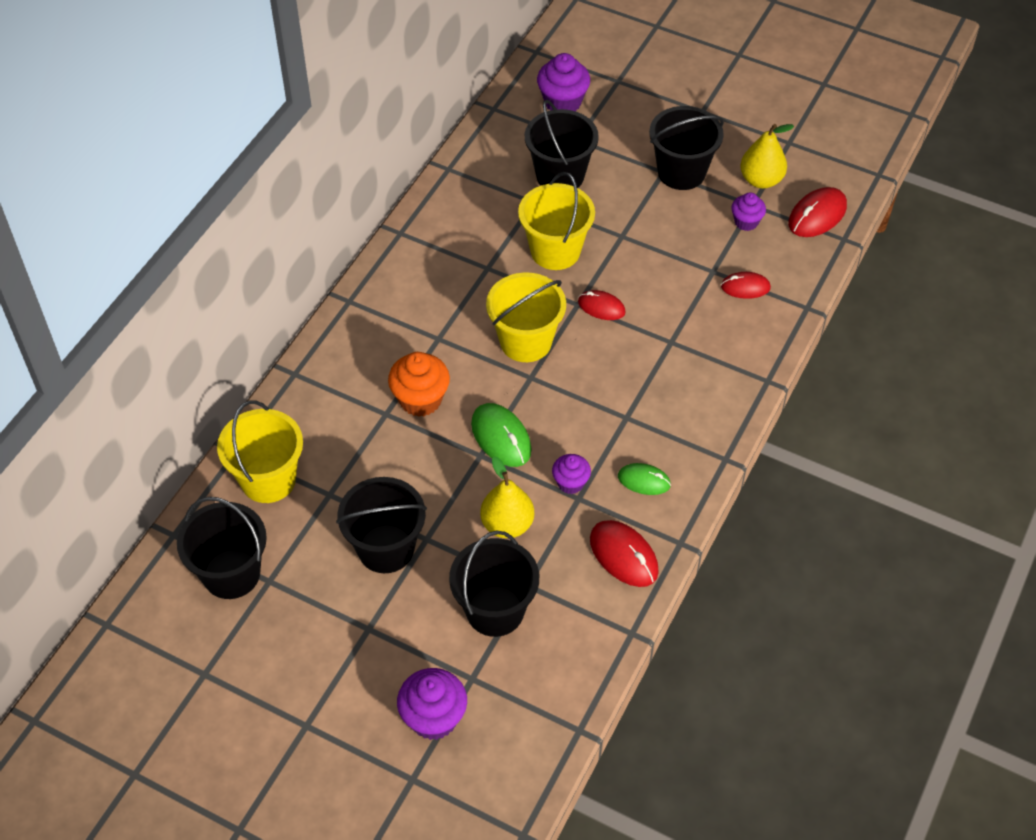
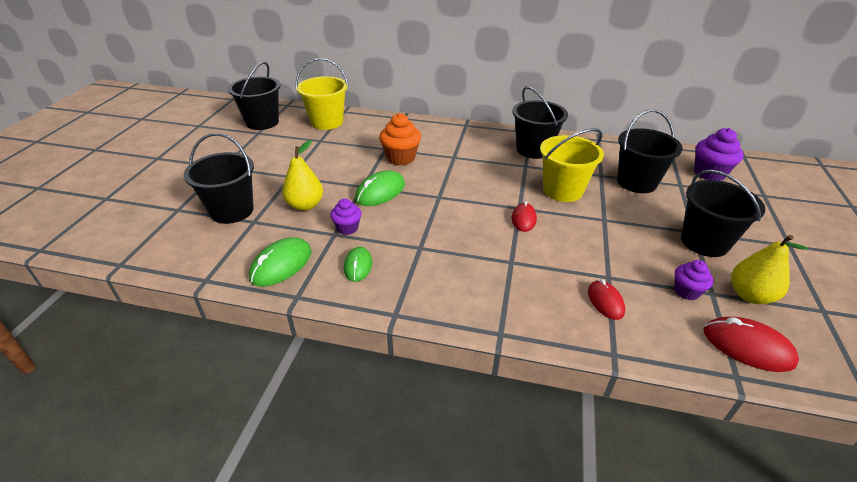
camera: 75 degrees right, 15 degrees down
black bucket [336,477,427,573] -> black bucket moved to [512,86,568,159]
purple cupcake [397,668,467,740] -> none
yellow bucket [486,273,566,362] -> none
red mouse [590,520,659,587] -> green mouse [249,238,312,286]

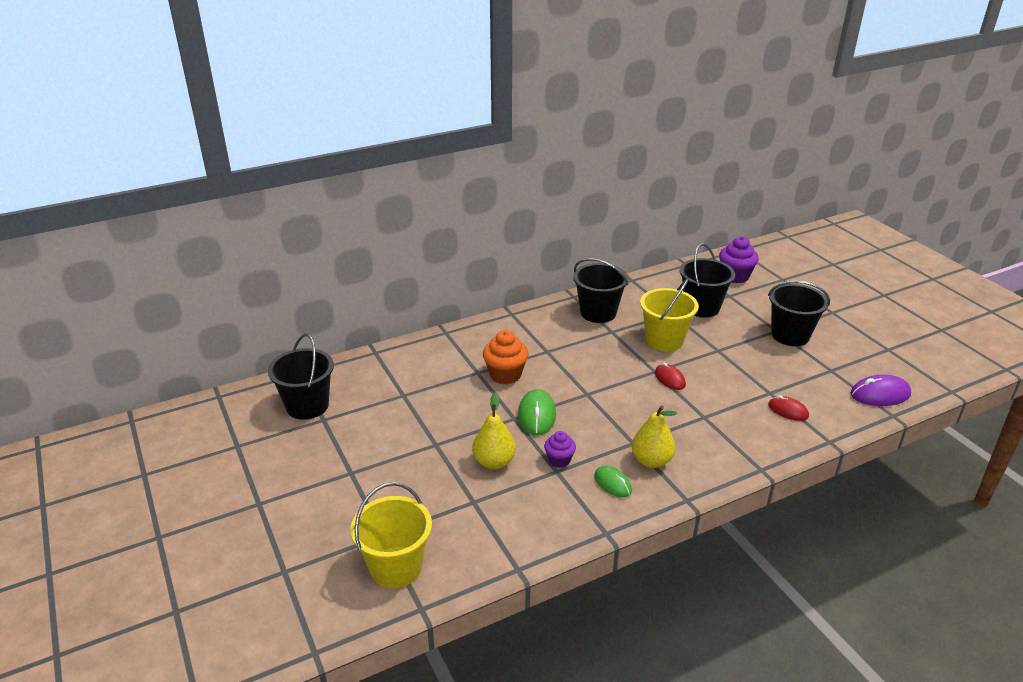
camera: 40 degrees left, 5 degrees down
black bucket [183,133,254,224] -> none
green mouse [249,238,312,286] -> none
yellow bucket [296,58,348,130] -> yellow bucket moved to [351,482,432,588]
purple cupcake [674,260,713,300] -> none
red mouse [704,317,799,372] -> purple mouse [851,375,911,406]
yellow pear [731,235,808,304] -> yellow pear moved to [631,405,677,468]

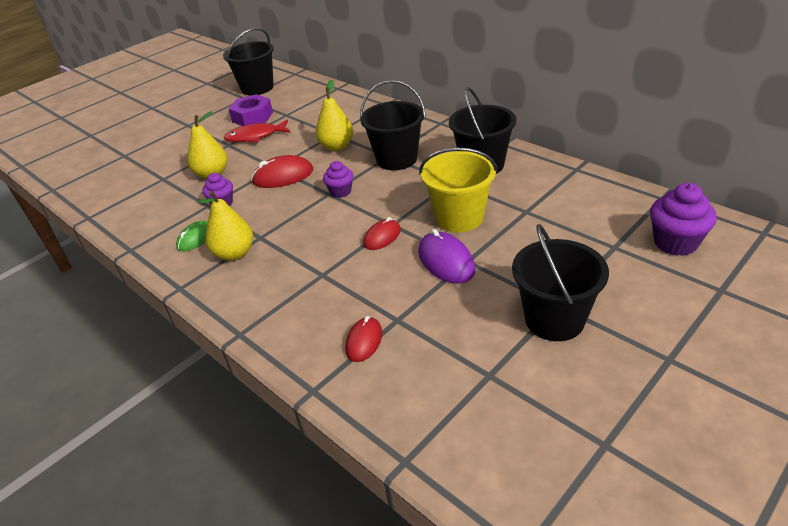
camera: 75 degrees right, 5 degrees up
yellow bucket [351,482,432,588] -> none
orange cupcake [483,330,529,384] -> yellow pear [315,79,353,151]
green mouse [518,389,556,436] -> red mouse [251,155,313,188]
black bucket [680,243,735,317] -> black bucket moved to [360,80,426,170]
purple mouse [851,375,911,406] -> purple mouse moved to [418,229,476,284]
none -> red fish [224,120,291,142]
none -> purple nut [229,94,273,126]
none -> purple cupcake [323,161,354,198]

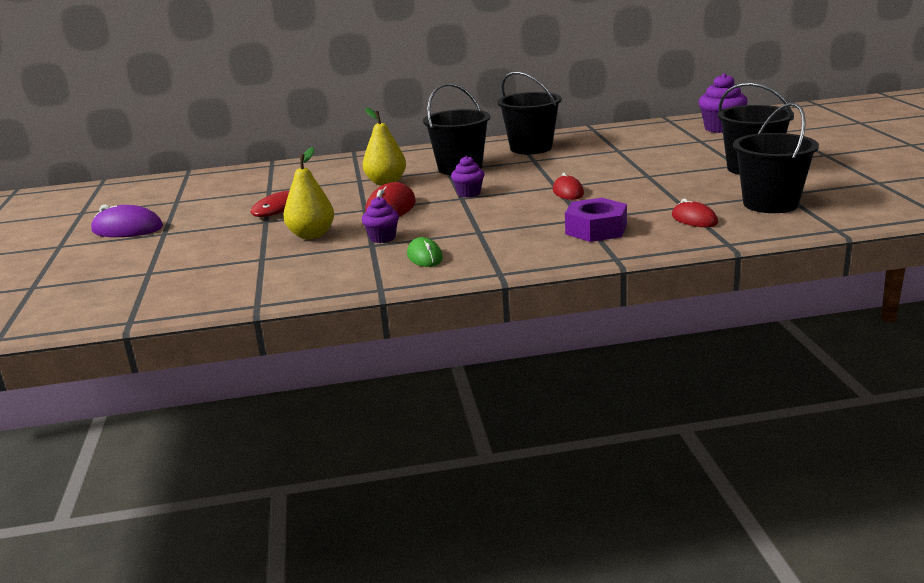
camera: 55 degrees left, 15 degrees down
yellow pear [198,191,253,261] -> none
black bucket [223,28,274,96] -> black bucket moved to [733,103,819,213]
purple nut [229,94,273,126] -> purple nut moved to [565,198,627,242]
purple mouse [418,229,476,284] -> purple mouse moved to [91,204,163,237]
yellow bucket [419,147,498,232] -> none

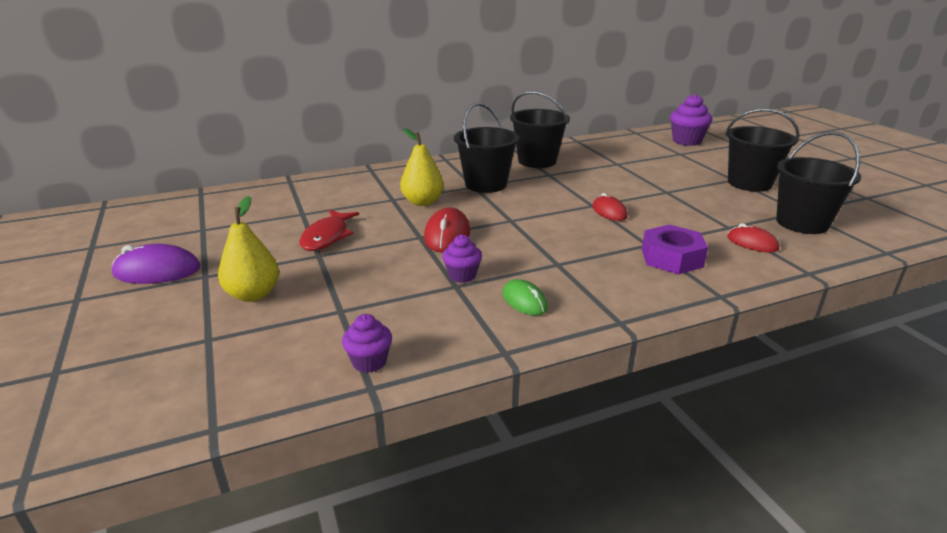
camera: 15 degrees left, 5 degrees up
yellow pear [283,147,334,239] -> yellow pear moved to [218,196,279,302]
purple cupcake [451,156,484,197] -> purple cupcake moved to [342,314,392,373]

